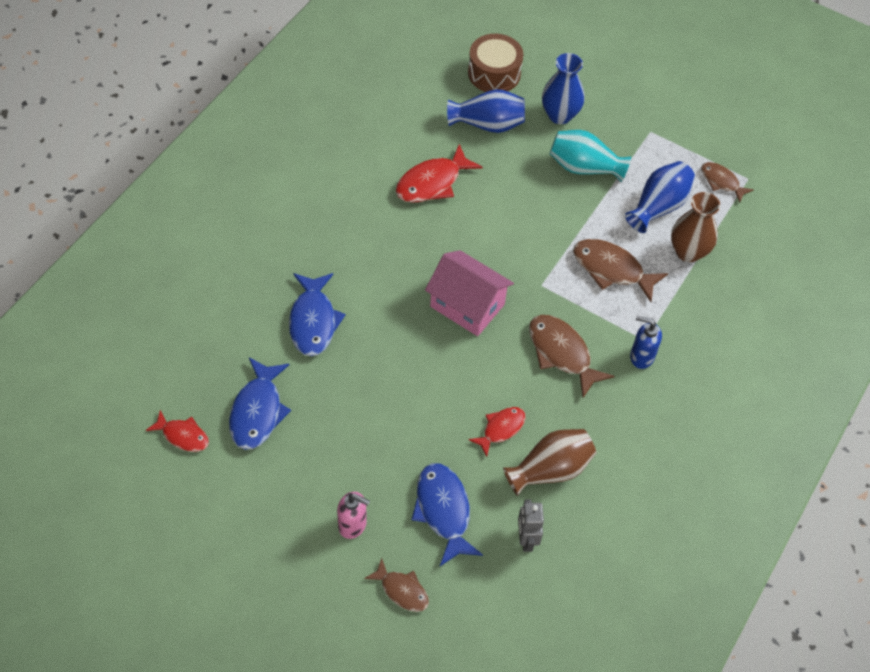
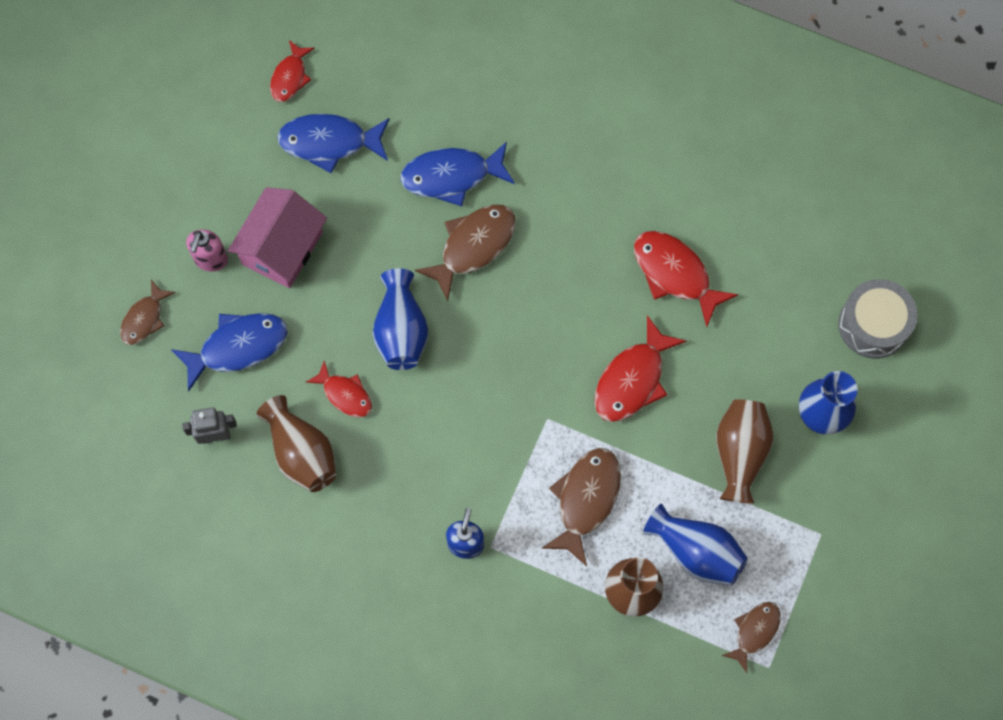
camera: 85 degrees right, 15 degrees up
pink house [425,250,514,336] -> pink house moved to [228,187,327,288]
blue vase [447,89,525,133] -> blue vase moved to [373,268,428,370]
brown drum [468,34,524,92] -> grey drum [838,279,917,358]
brown fish [529,315,614,398] -> brown fish moved to [415,204,516,301]
turquoise vase [550,130,631,182] -> brown vase [716,399,773,504]
none -> red fish [594,315,686,422]

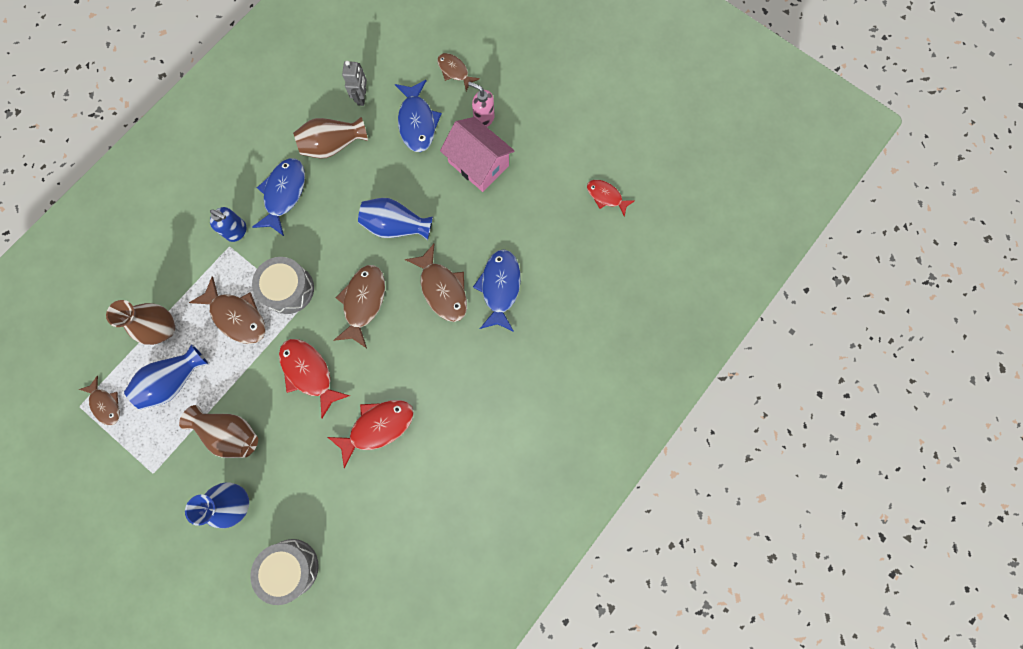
camera: 105 degrees right, 5 degrees up
blue fish [277,114,390,174] -> blue fish moved to [252,158,305,236]
red fish [306,361,372,418] -> none
none -> grey drum [252,257,314,314]
none -> brown fish [334,265,385,348]

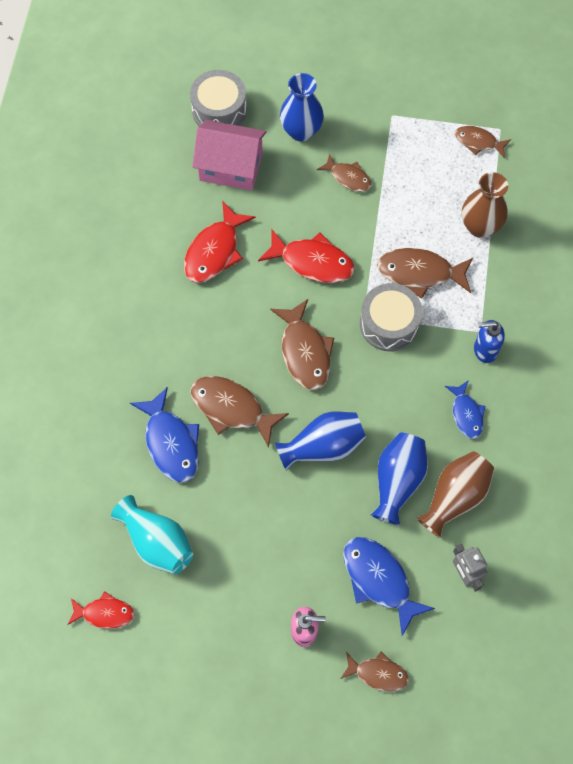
camera: 150 degrees right, 10 degrees down
blue vase [124,344,208,409] -> blue vase moved to [371,432,428,525]
brown vase [179,405,258,458] -> brown fish [317,153,372,192]
blue fish [252,158,305,236] -> blue fish [445,380,485,439], size x0.61
pink house [440,117,514,192] -> pink house moved to [192,120,266,191]
none -> turquoise vase [111,495,193,574]

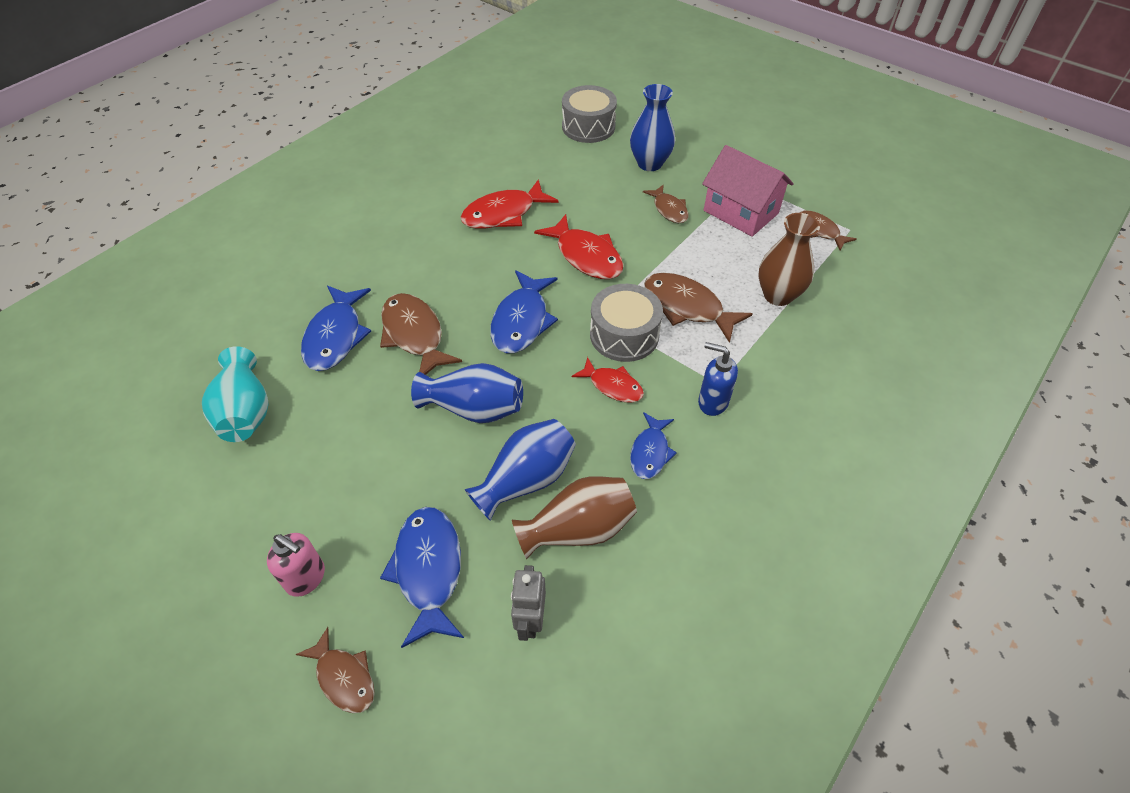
camera: 30 degrees right, 15 degrees down
red fish [67,591,134,629] -> red fish moved to [572,357,644,403]
pink house [192,120,266,191] -> pink house moved to [702,145,794,237]
brown fish [270,299,334,390] -> blue fish [490,270,558,353]

